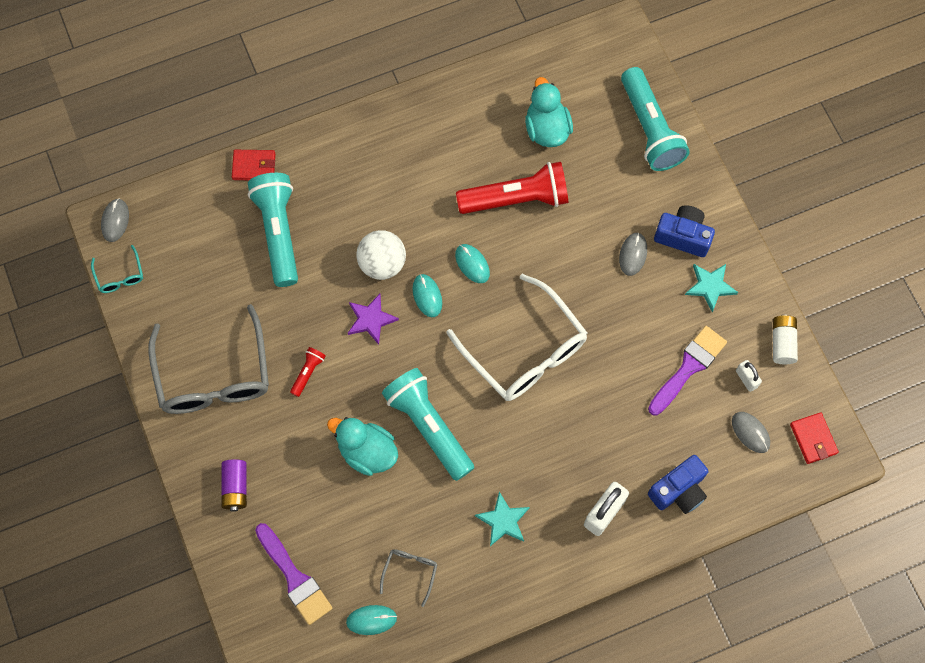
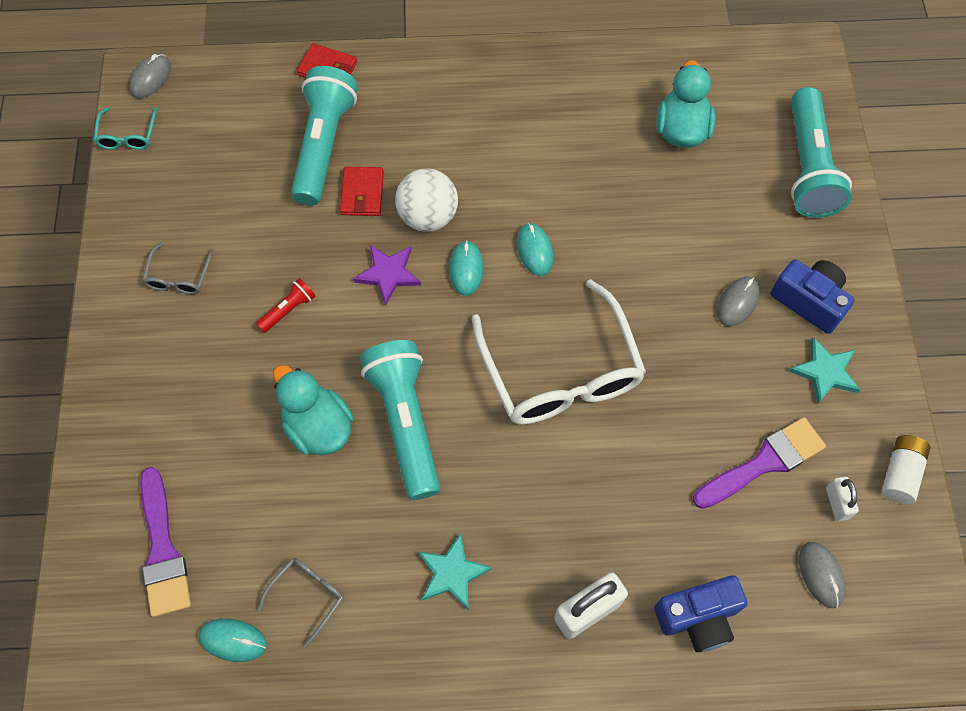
camera: 20 degrees right, 5 degrees down
grey glasses [148,304,269,414] -> grey glasses [142,242,214,295], size x0.43
purple battery [221,459,247,512] -> none
red flashlight [456,162,568,214] -> none
red wallet [790,413,839,464] -> red wallet moved to [340,167,384,216]

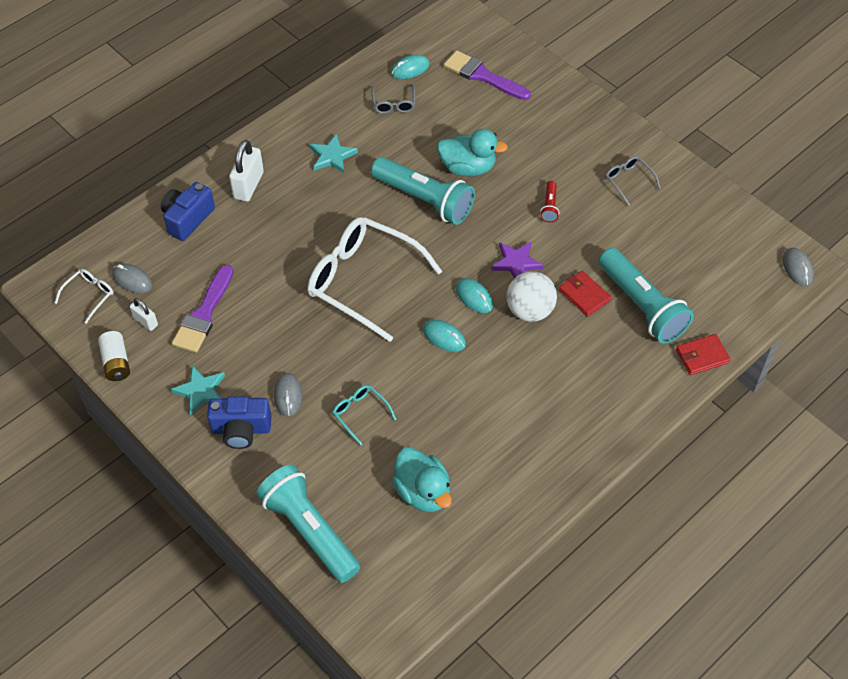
camera: 140 degrees right, 10 degrees down
turquoise glasses [94,107,157,150] -> turquoise glasses moved to [332,385,396,445]
none -> white glasses [55,269,113,324]

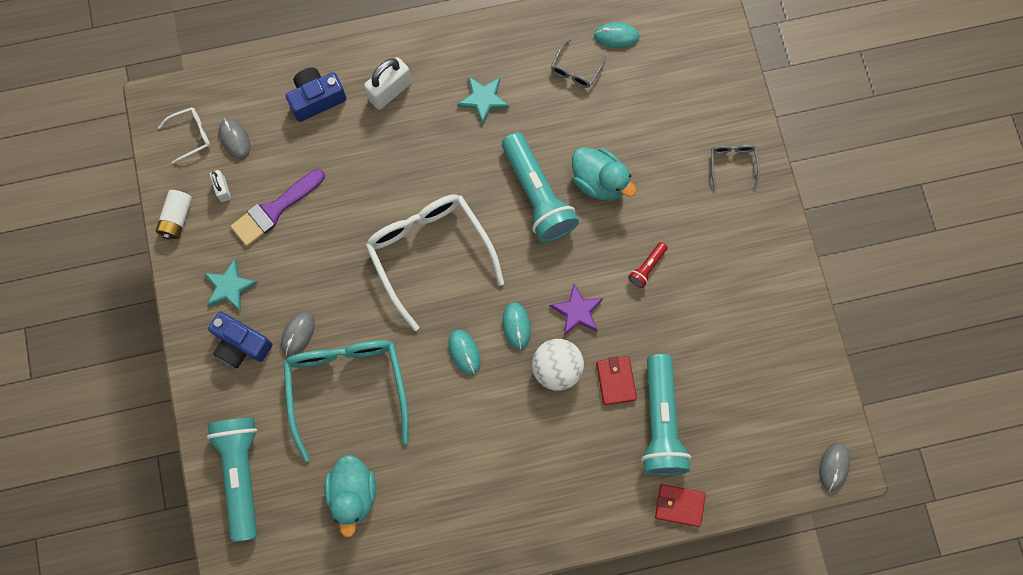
camera: 30 degrees right, 20 degrees up
turquoise glasses [332,385,396,445] -> turquoise glasses [283,340,409,462], size x2.31
purple brush [444,51,531,100] -> none
grey glasses [605,156,661,206] -> grey glasses moved to [711,144,760,190]

